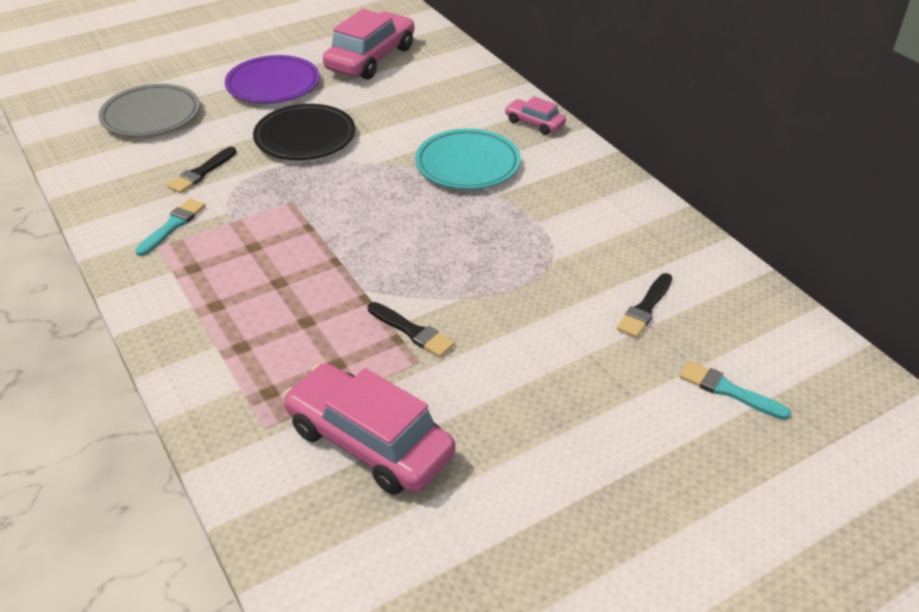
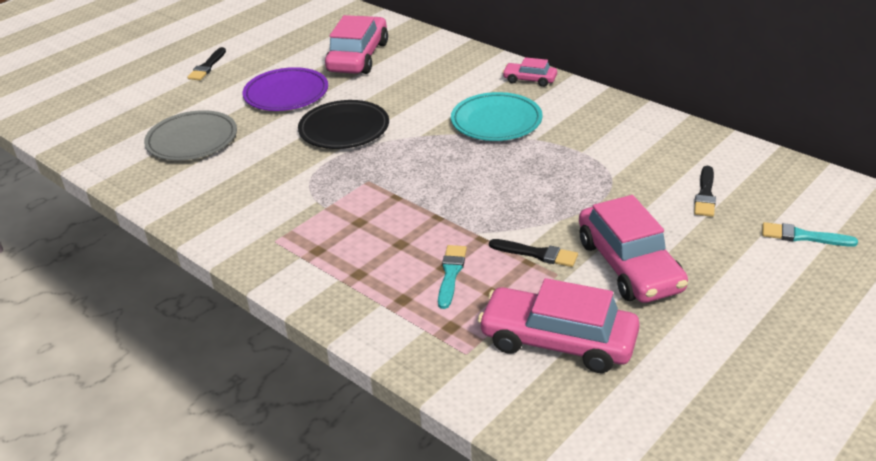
camera: 15 degrees left, 5 degrees down
turquoise brush [135,199,205,256] -> turquoise brush moved to [438,245,467,309]
black brush [167,147,236,193] -> black brush moved to [187,47,226,80]
none -> pink car [579,195,688,303]

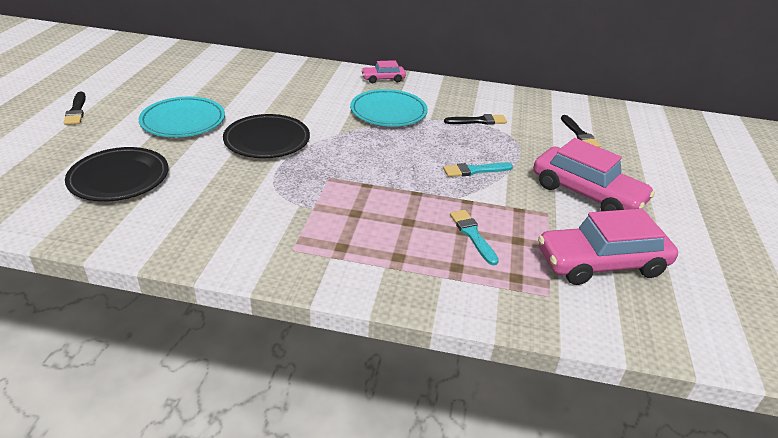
camera: 35 degrees left, 0 degrees up
grey plate [144,110,237,160] -> black plate [65,147,168,202]
purple plate [243,67,328,111] -> turquoise plate [138,97,225,137]
pink car [325,15,388,74] -> none
black brush [489,239,578,267] -> black brush moved to [444,114,507,125]
turquoise brush [762,222,858,247] -> turquoise brush moved to [443,163,513,177]

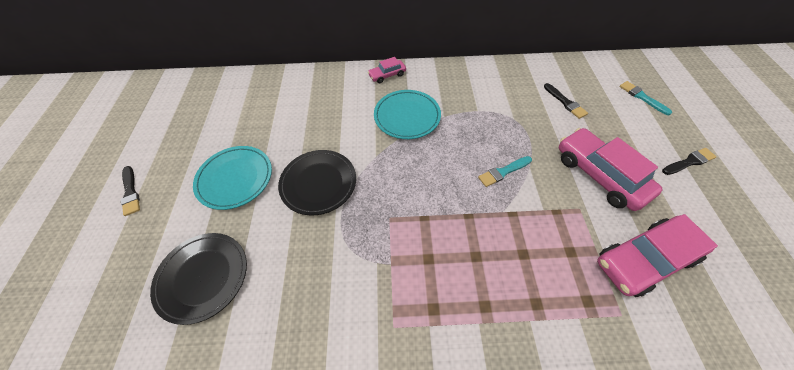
camera: 10 degrees left, 20 degrees up
black brush [444,114,507,125] -> black brush moved to [662,148,716,175]
turquoise brush [450,210,499,265] -> turquoise brush moved to [619,81,672,115]
pink car [533,138,655,211] -> pink car turned 150 degrees counterclockwise [559,128,663,211]

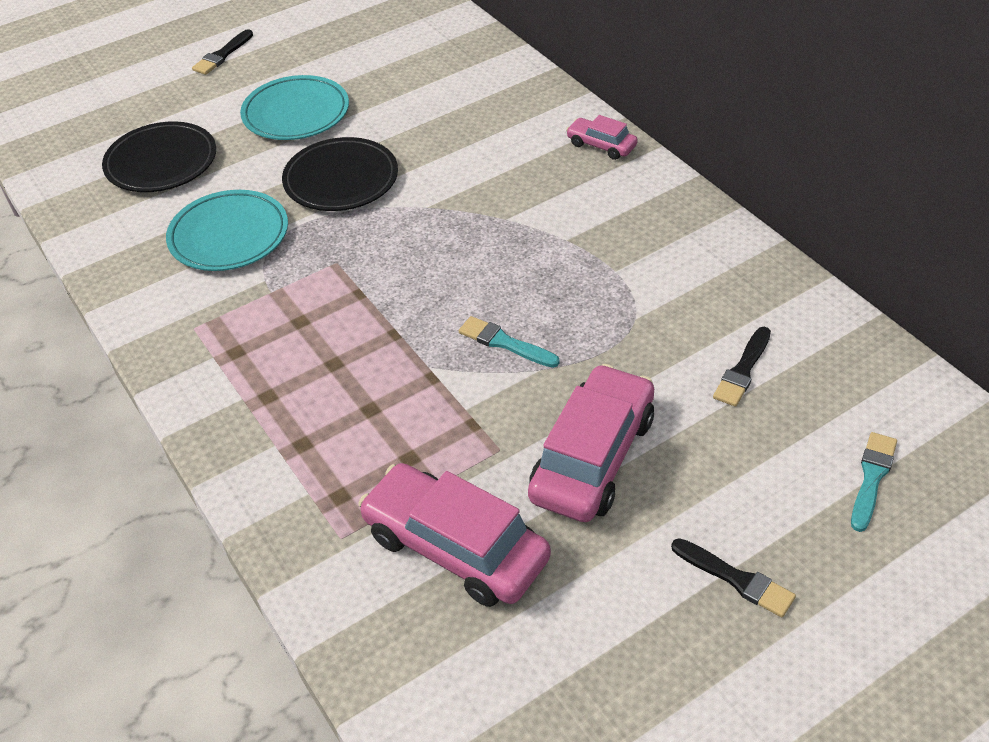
camera: 60 degrees right, 10 degrees down
turquoise plate [374,90,441,139] -> turquoise plate moved to [166,190,288,271]

